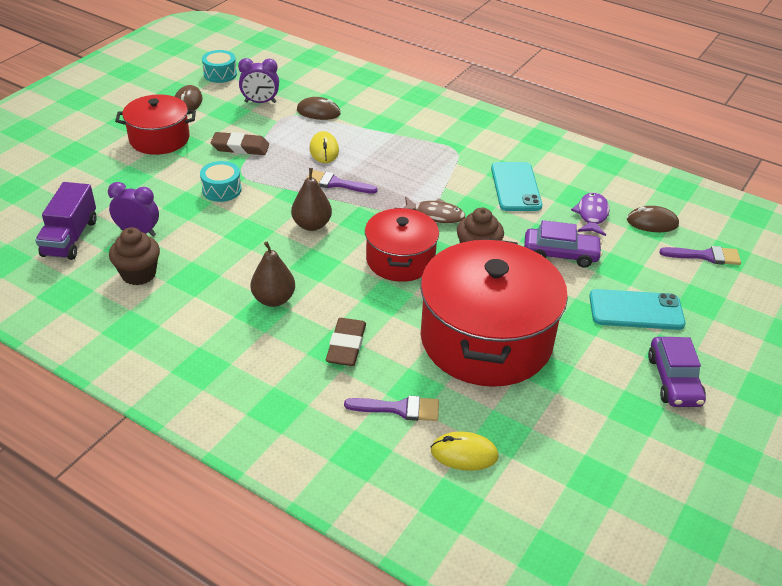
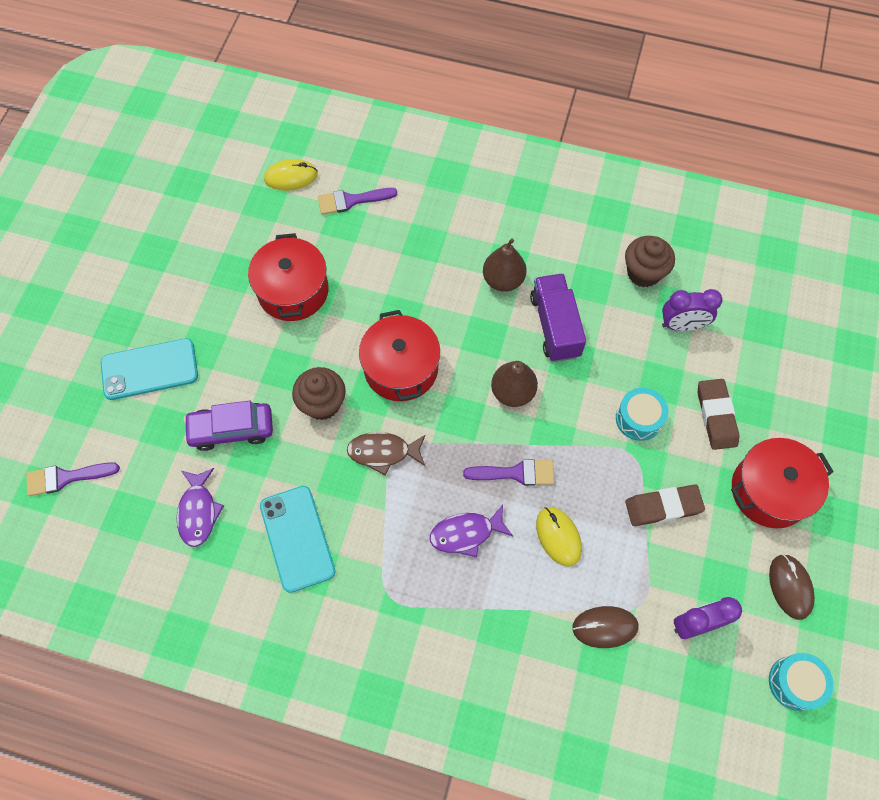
camera: 165 degrees right, 25 degrees up
purple truck [35,182,97,260] -> purple truck moved to [530,273,586,362]
brown eraser [326,318,366,366] -> brown eraser moved to [698,379,739,450]
red pot [420,238,568,387] -> red pot [248,233,329,321], size x0.57
brown mouse [627,206,679,232] -> none
purple car [648,337,706,407] -> none
none -> purple fish [430,505,513,557]

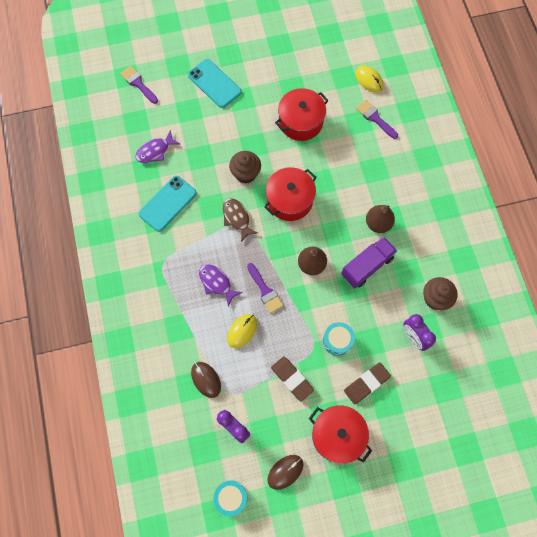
camera: 60 degrees right, 5 degrees up
purple car [184,401,273,451] -> none

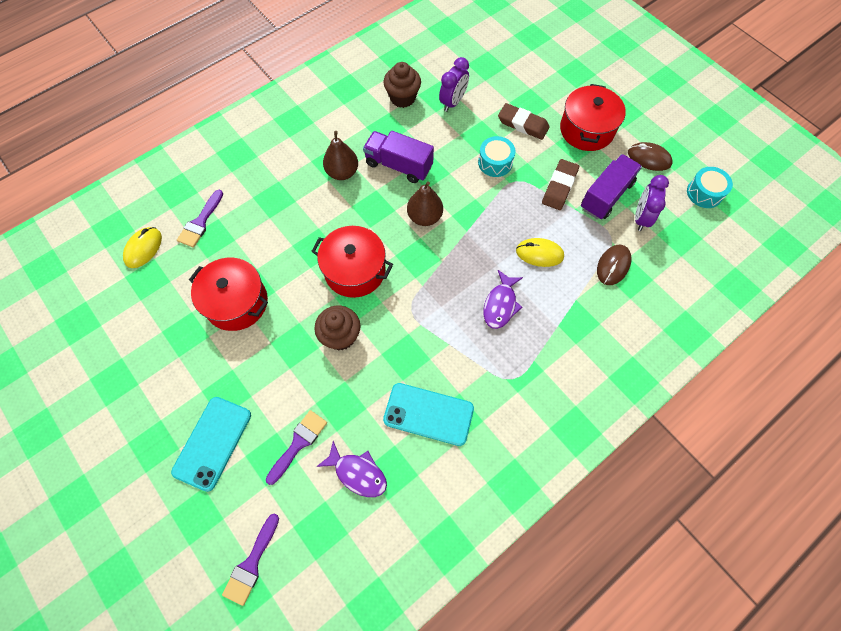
camera: 115 degrees left, 5 degrees down
brown fish [223,198,258,242] -> none
purple brush [247,263,284,313] -> purple brush moved to [266,410,327,485]
none -> purple truck [581,154,642,219]

